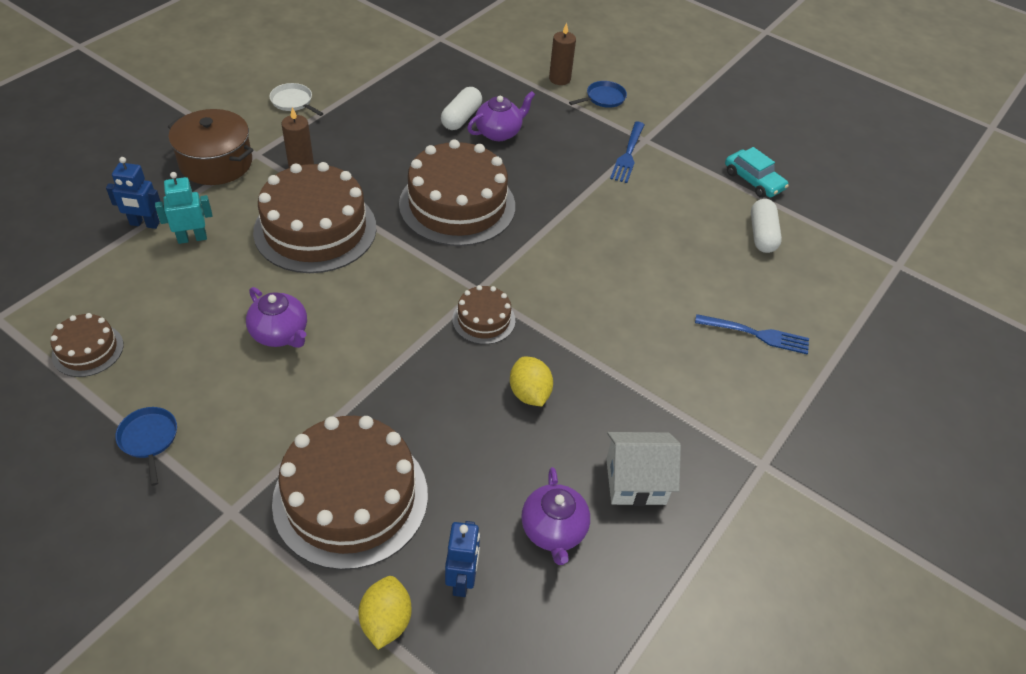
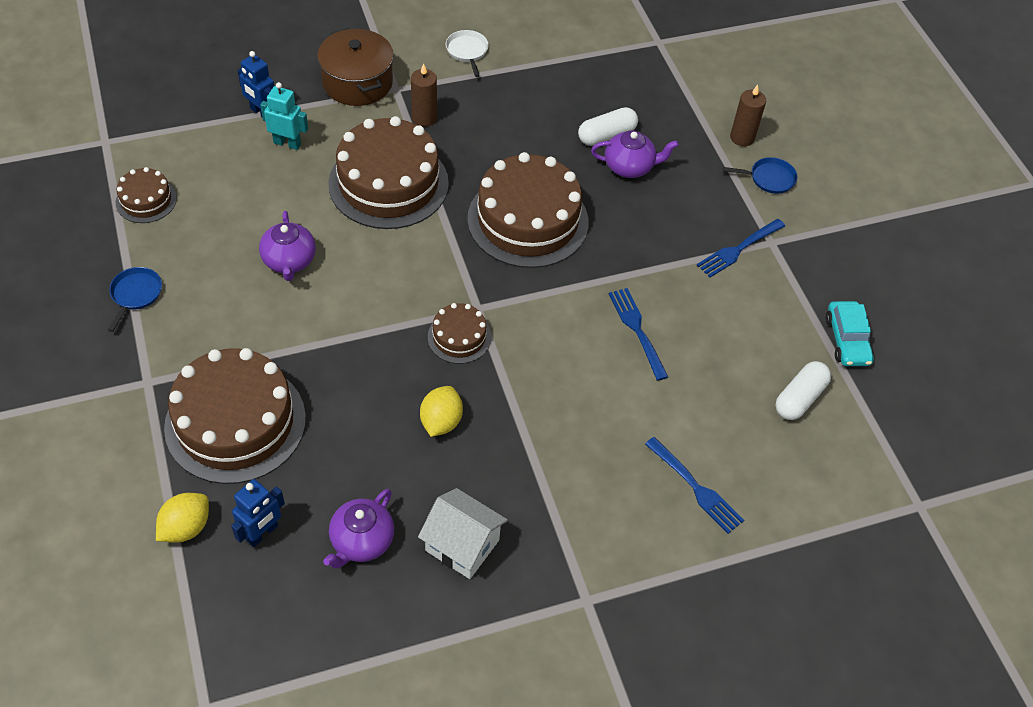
camera: 35 degrees right, 5 degrees up
none -> blue fork [609,288,668,381]

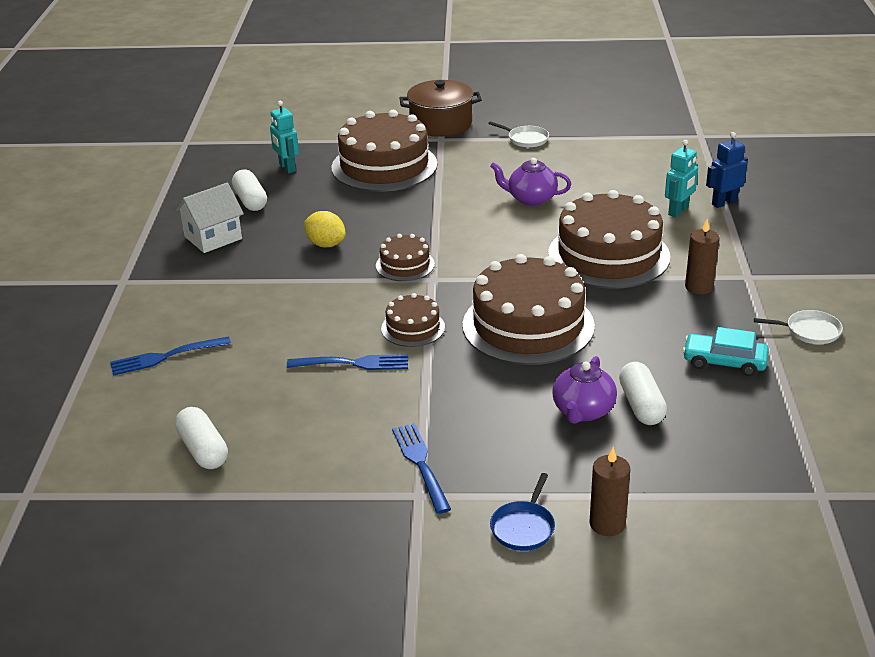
camera: 115 degrees right, 20 degrees down
blue pan [108,267,162,332] -> white pan [488,121,549,147]
brown cake [116,167,177,223] -> brown cake moved to [381,293,445,347]
yellow lemon [156,493,209,543] -> none
blue robot [231,479,285,547] -> turquoise robot [270,101,299,173]
brown pot [317,28,394,106] -> brown pot moved to [399,80,482,137]
purple teapot [323,489,394,569] -> white capsule [232,169,267,211]
turquoise car [826,301,874,366] -> turquoise car moved to [683,327,769,376]

